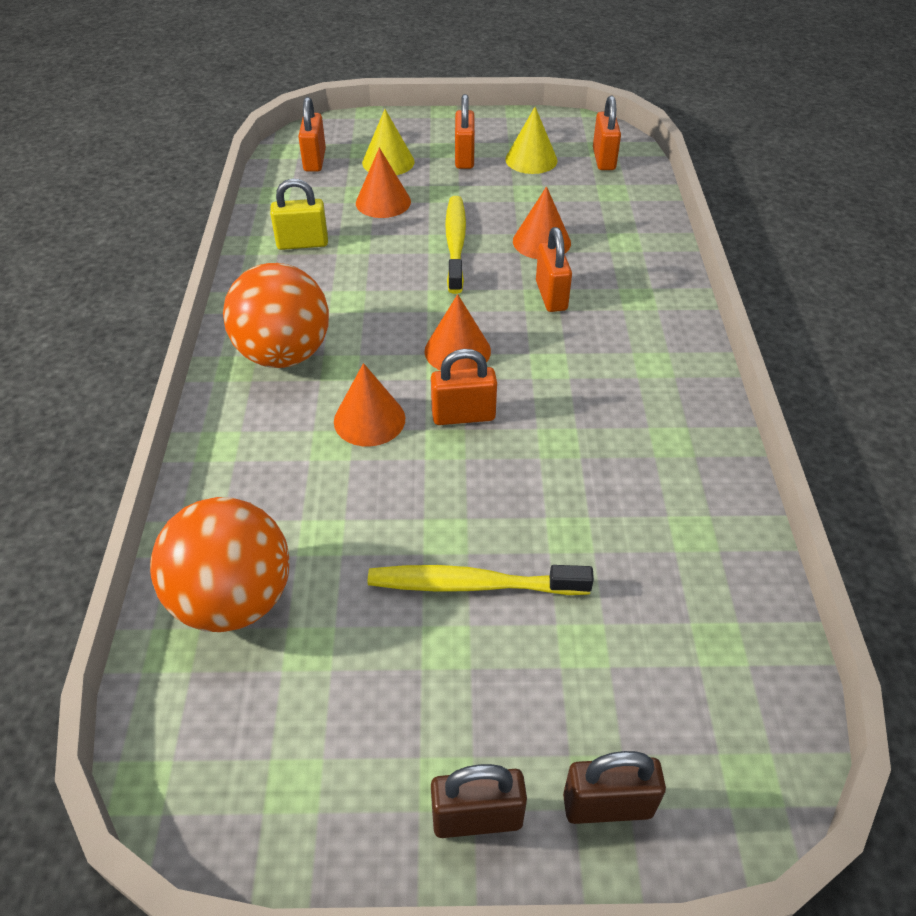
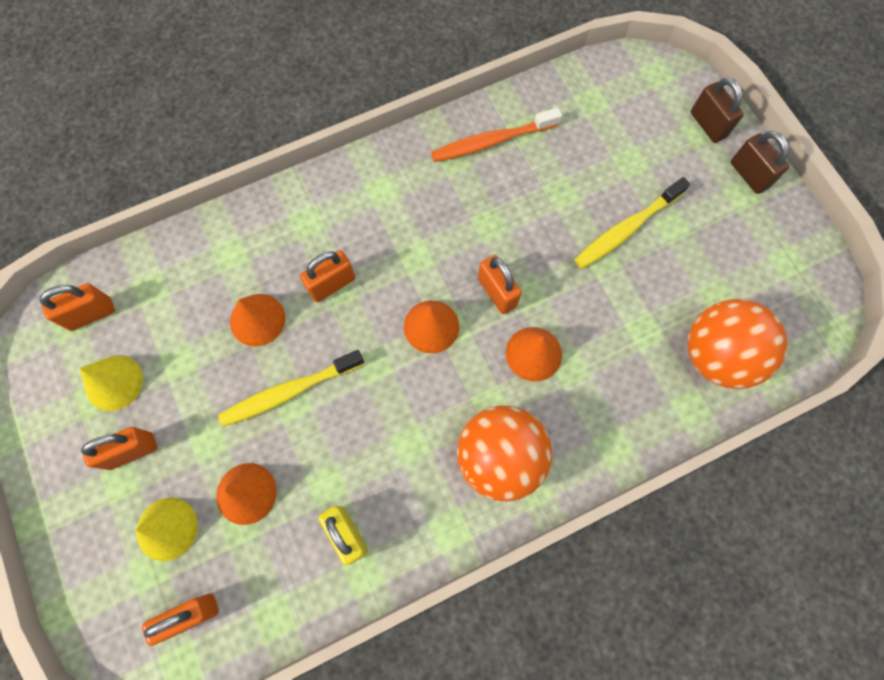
camera: 115 degrees left, 25 degrees up
yellow toothbrush [368,565,594,595] -> yellow toothbrush turned 75 degrees clockwise [574,177,690,269]
none -> orange toothbrush [431,108,562,162]

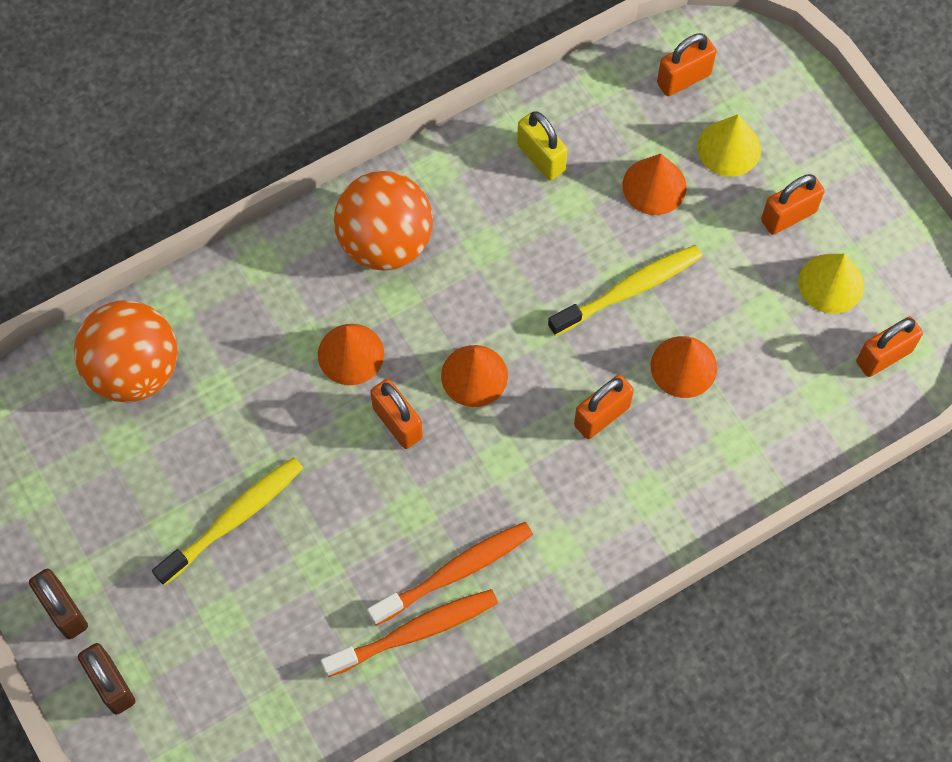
camera: 175 degrees right, 5 degrees down
none -> orange toothbrush [367,522,533,626]

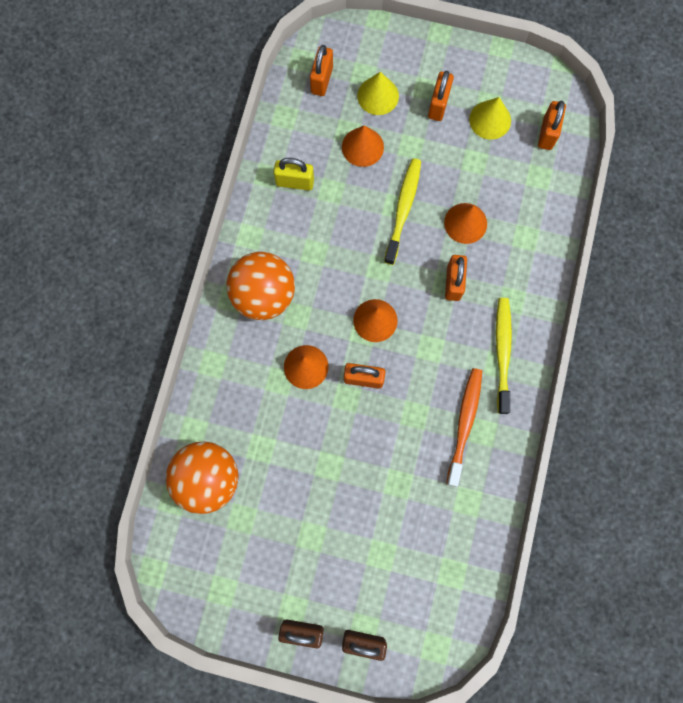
camera: 45 degrees left, 10 degrees up
yellow toothbrush [152,457,303,586] -> yellow toothbrush moved to [496,298,512,414]
orange toothbrush [321,589,498,677] -> none

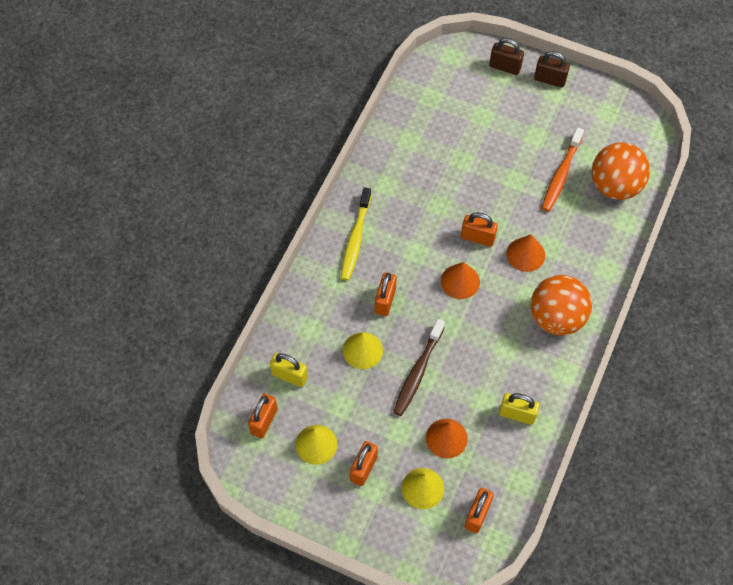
camera: 170 degrees left, 15 degrees down
yellow toothbrush [384,158,421,265] -> brown toothbrush [393,319,445,416]
orange cone [444,203,487,244] -> yellow cone [343,332,383,369]
orange toothbrush [447,368,482,487] -> orange toothbrush moved to [542,127,584,212]
none -> yellow padlock [270,353,308,387]

